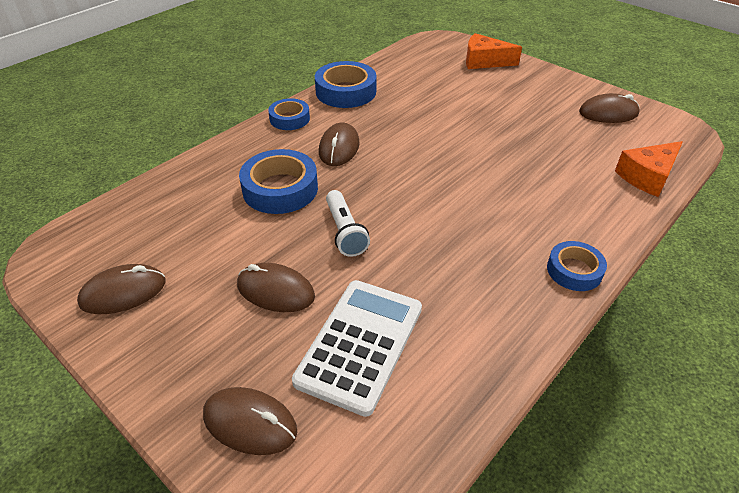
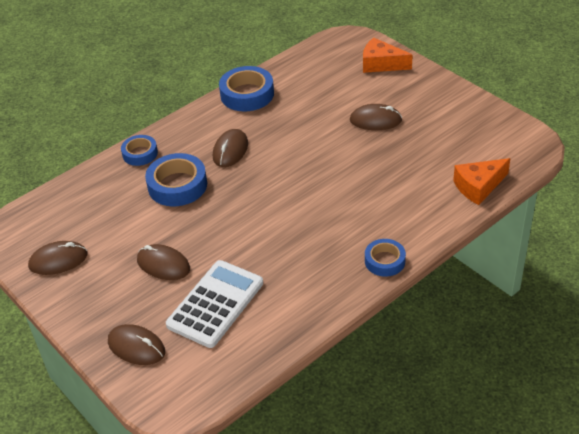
camera: 10 degrees right, 0 degrees up
blue tape [268,98,310,130] -> blue tape moved to [121,135,158,166]
white flashlight [326,190,370,257] -> none
brown mouse [579,93,640,123] -> brown mouse moved to [350,104,402,130]

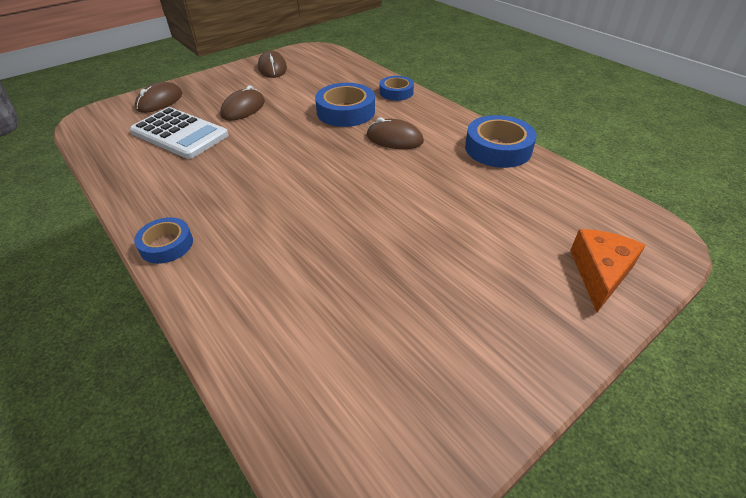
camera: 90 degrees right, 0 degrees up
brown mouse [350,104,402,130] -> none
orange cheese [453,158,510,205] -> none

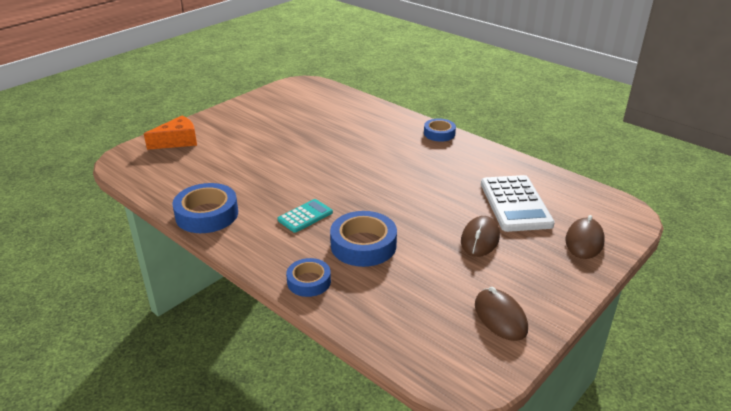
camera: 170 degrees right, 10 degrees down
white calculator [130,107,229,159] -> white calculator turned 120 degrees counterclockwise [481,175,555,232]
brown mouse [367,118,424,149] -> turquoise calculator [278,199,333,233]
orange cheese [570,229,646,312] -> orange cheese turned 135 degrees counterclockwise [144,116,197,150]

